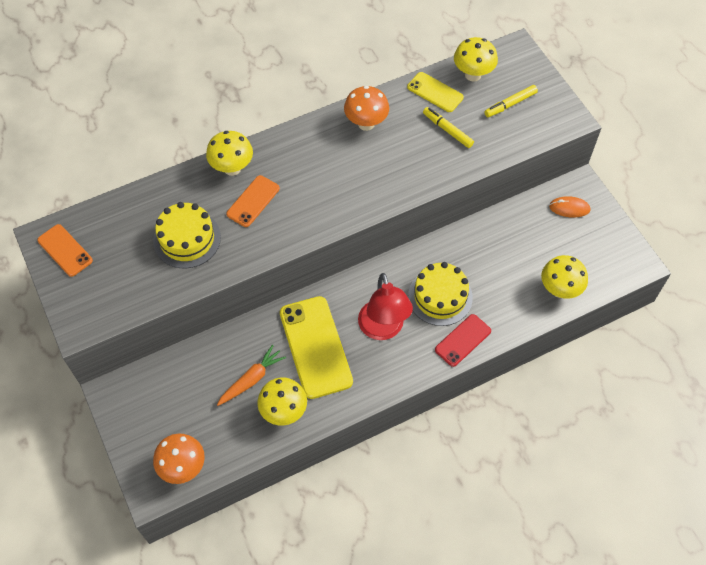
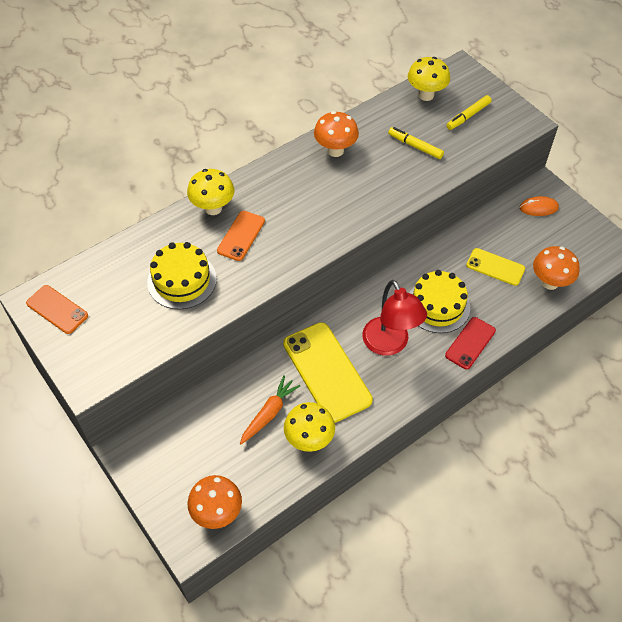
camera: 10 degrees left, 5 degrees down
yellow phone [407,72,464,112] -> yellow phone moved to [466,248,525,286]
yellow mushroom [541,255,588,299] -> orange mushroom [533,246,580,290]

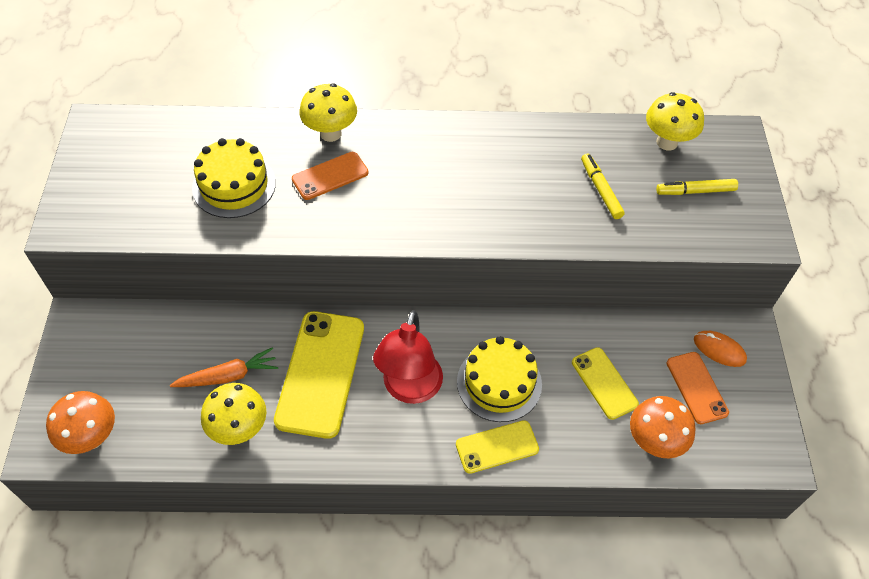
camera: 35 degrees right, 0 degrees up
orange phone [26,285,88,334] -> orange phone moved to [666,352,729,424]
orange mushroom [314,111,359,157] -> none
red phone [445,317,496,369] -> yellow phone [456,420,539,474]

